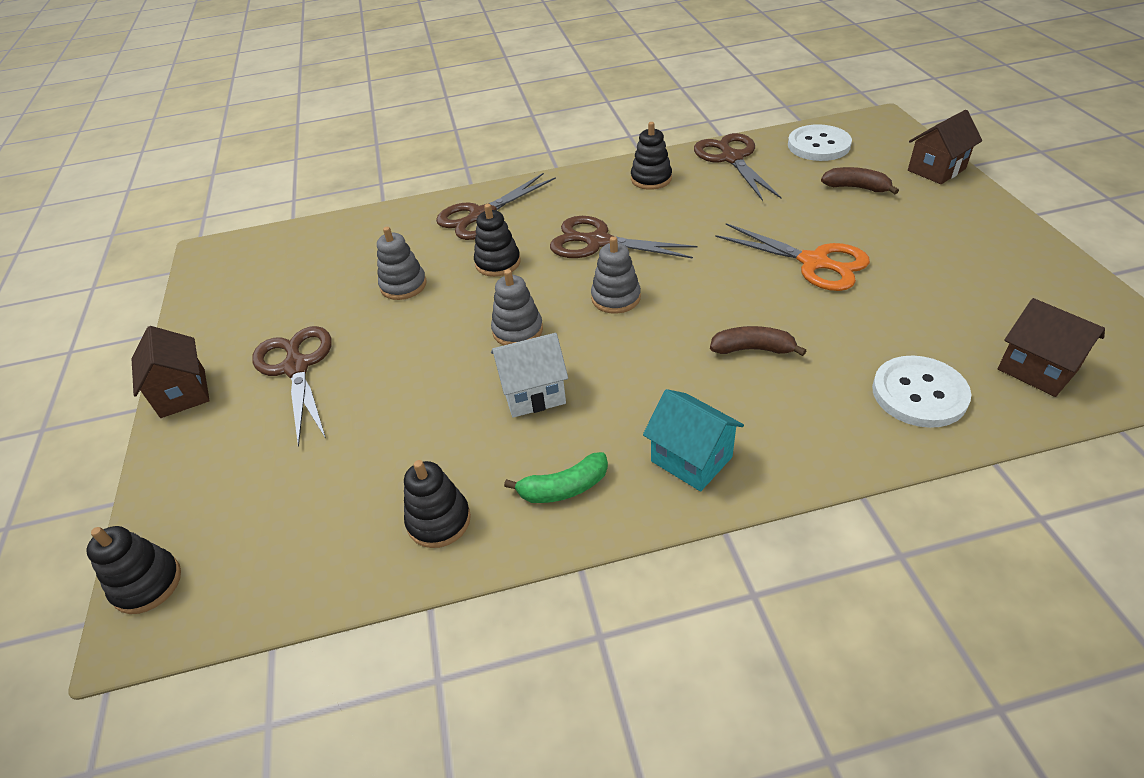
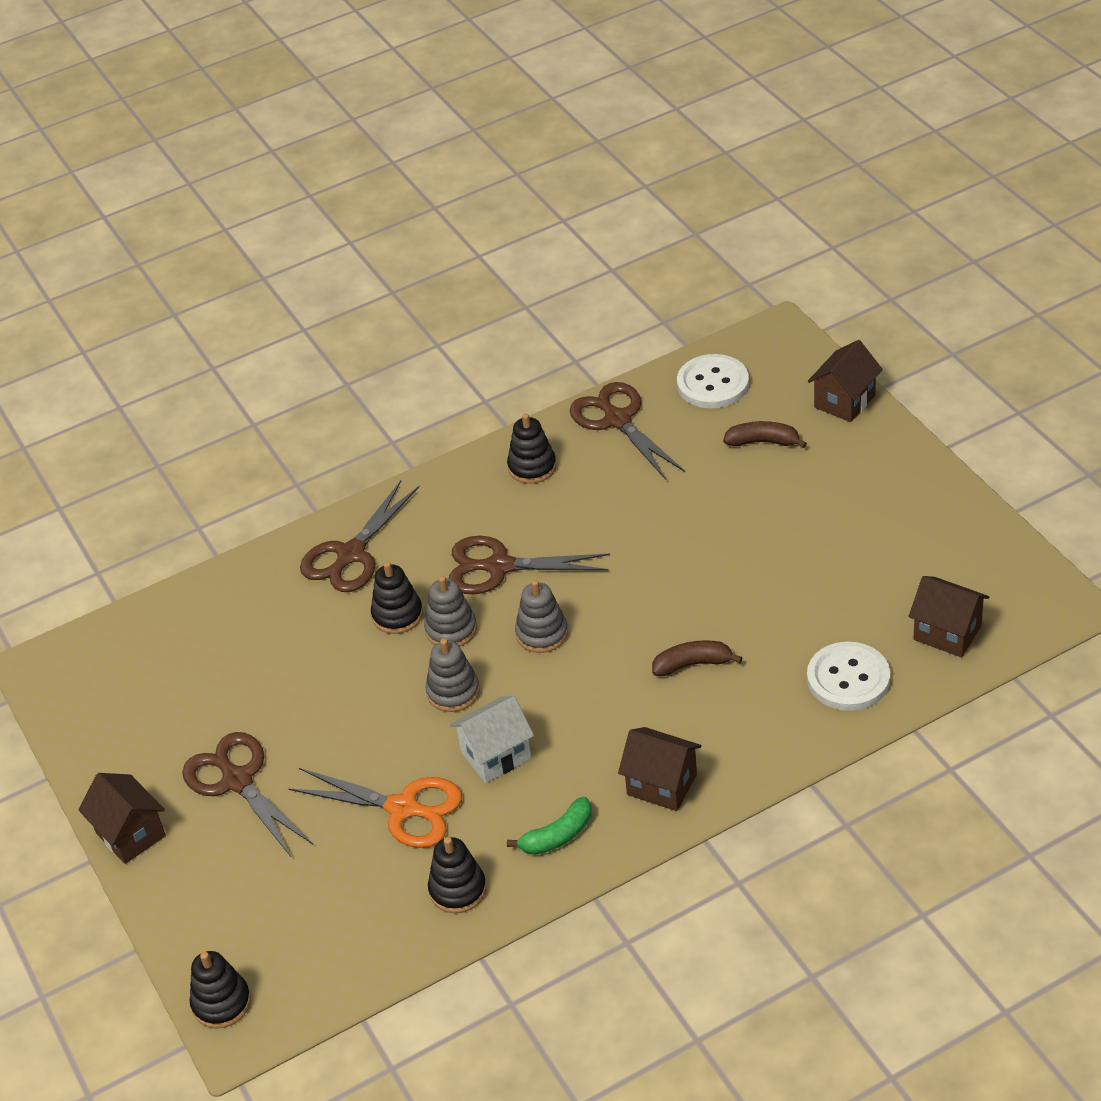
camera: 15 degrees left, 0 degrees up
grey stacking toy [377,227,427,300] -> grey stacking toy moved to [424,576,477,646]
turquoise house [643,389,744,491] -> brown house [618,727,701,811]
orange scissors [715,223,870,291] -> orange scissors moved to [289,768,462,848]

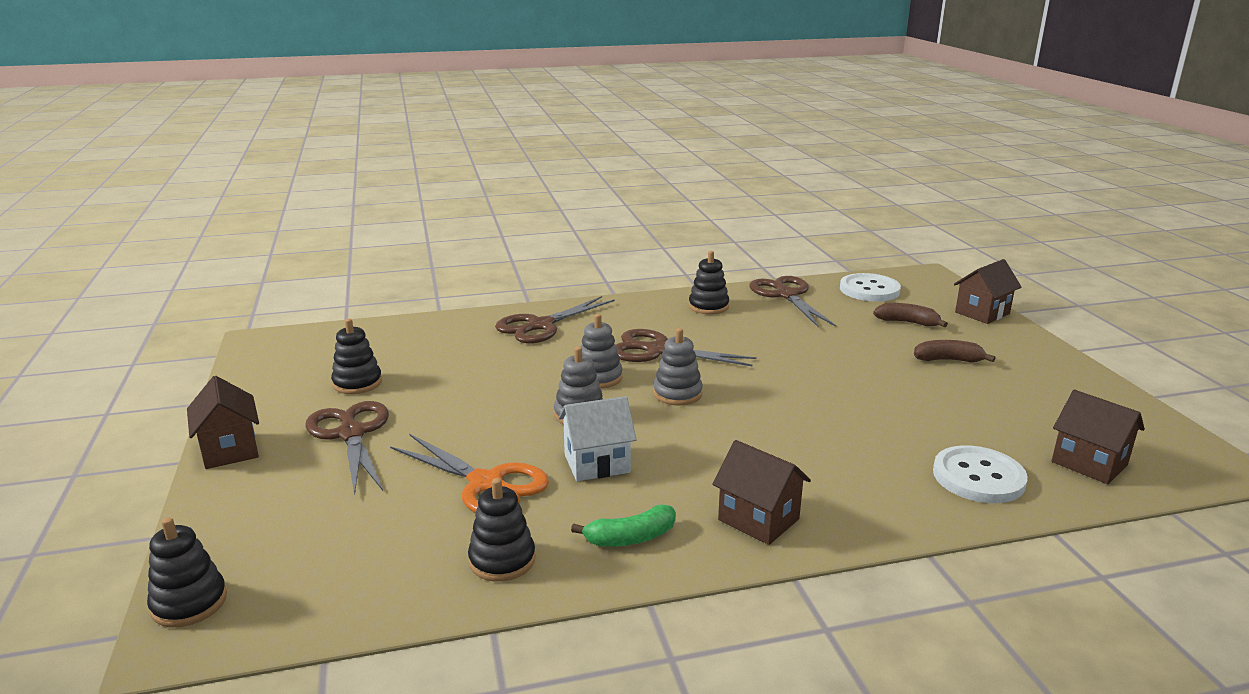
camera: 10 degrees right, 20 degrees down
black stacking toy [371,562,423,634] -> black stacking toy moved to [331,319,382,394]
brown banana [652,640,743,676] -> brown banana moved to [914,340,996,362]

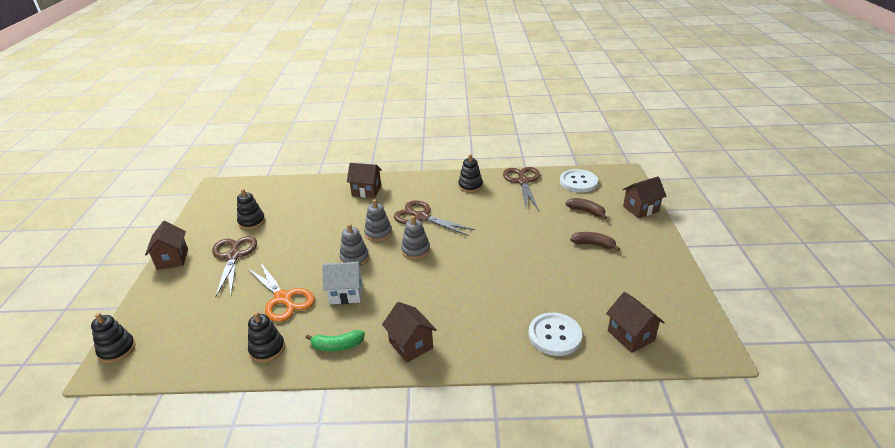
camera: 15 degrees right, 10 degrees up
brown scissors [495,296,615,343] -> brown house [347,163,382,198]

